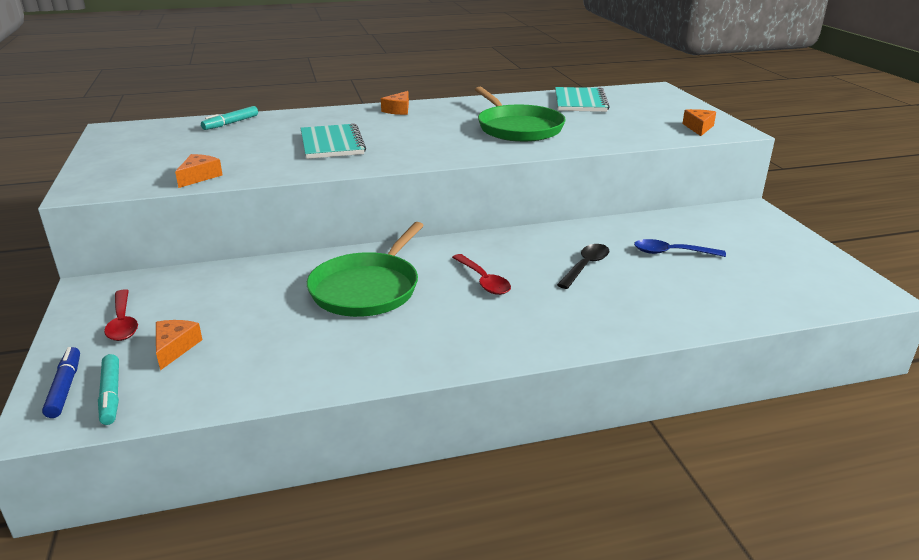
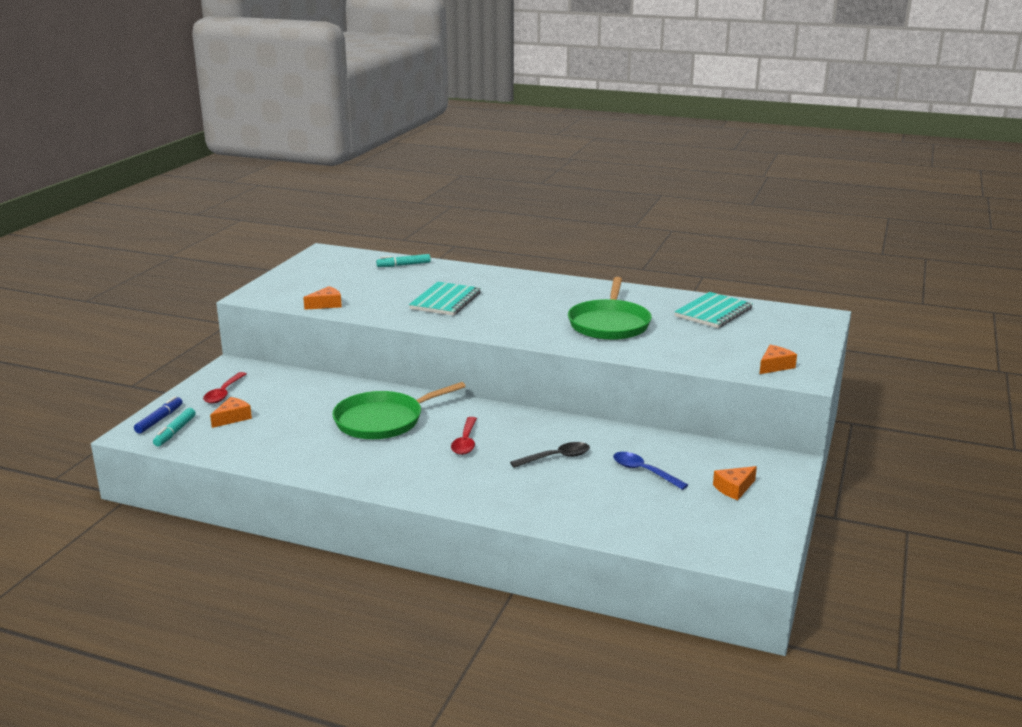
camera: 35 degrees right, 5 degrees down
orange cheese [381,91,409,115] -> orange cheese moved to [713,466,757,500]

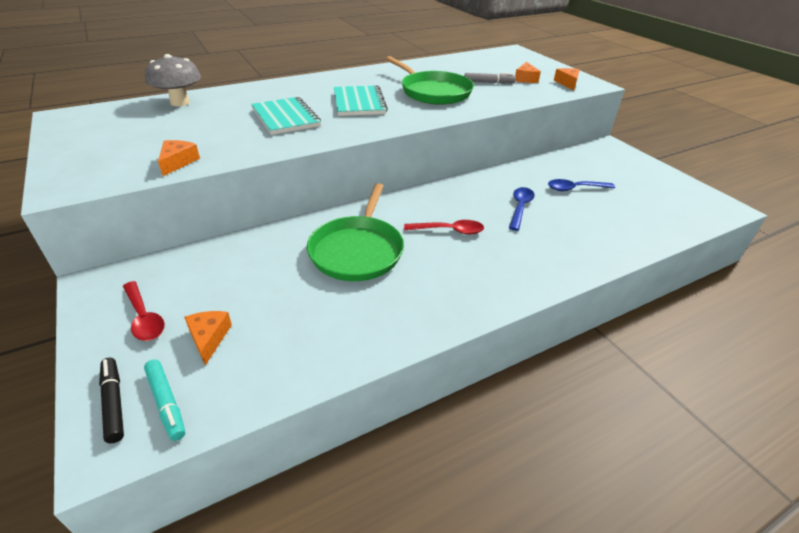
camera: 50 degrees left, 15 degrees up
blue marker [134,396,183,434] -> black marker [99,358,124,443]
turquoise marker [376,254,431,267] -> grey mushroom [145,54,201,106]
red spoon [451,417,477,455] -> red spoon turned 45 degrees counterclockwise [404,220,484,234]
black spoon [510,442,590,468] -> blue spoon [509,187,535,231]
turquoise notebook [674,292,753,328] -> turquoise notebook moved to [334,85,388,116]
orange cheese [713,466,757,500] -> orange cheese moved to [515,62,541,83]
none -> grey marker [464,73,516,84]

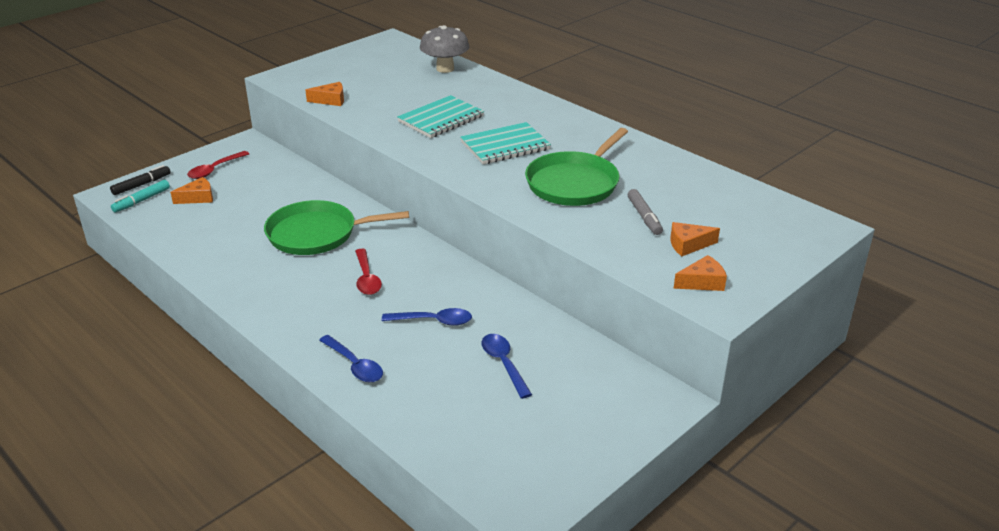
camera: 75 degrees right, 5 degrees down
none -> blue spoon [319,335,383,382]

